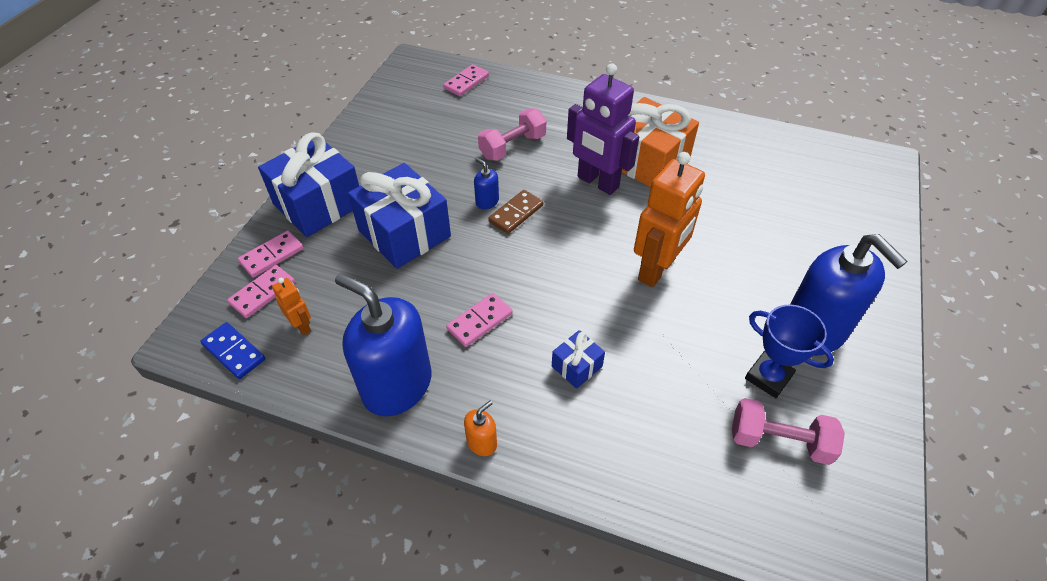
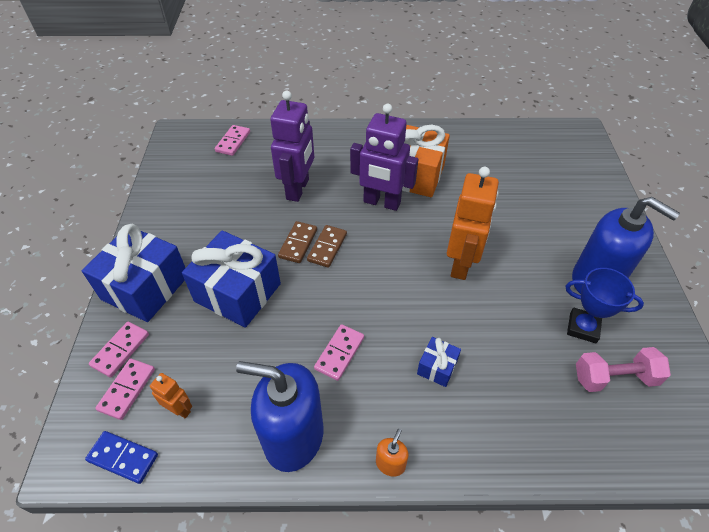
camera: 20 degrees left, 0 degrees up
blue soap dispenser [474,158,499,209] -> brown domino [278,221,317,263]
pink dumbbell [478,108,546,161] -> purple robot [270,90,314,202]

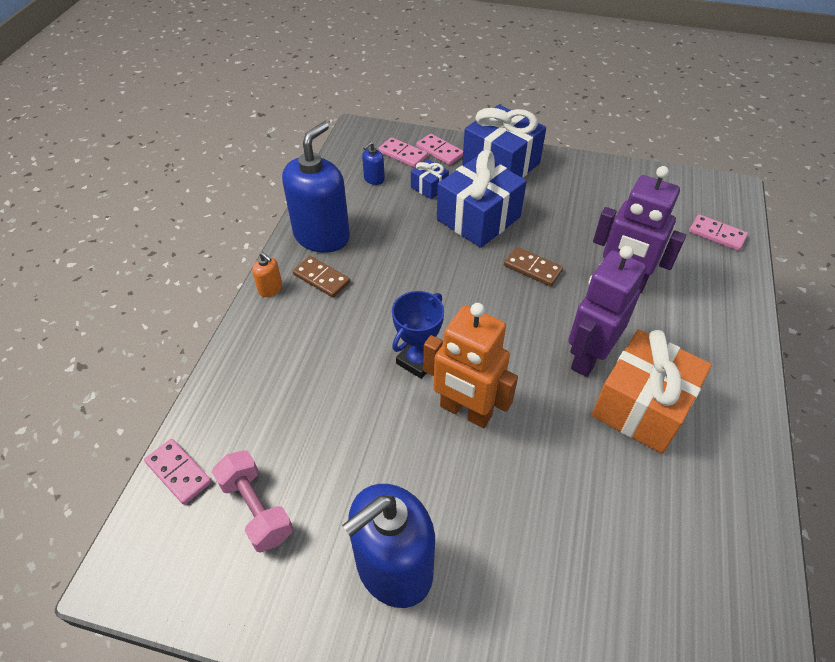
camera: 105 degrees right, 0 degrees up
blue domino [85,431,158,484] -> none
orange robot [150,373,192,418] -> blue soap dispenser [362,142,385,185]
brown domino [307,225,347,268] -> brown domino moved to [293,256,350,298]
pink domino [314,324,364,381] -> pink domino moved to [144,439,212,505]
blue gift [417,337,461,387] -> blue gift moved to [411,159,449,199]
blue trophy [566,268,644,343] -> blue trophy moved to [392,291,444,379]
pink dumbbell [576,347,671,392] -> pink dumbbell turned 45 degrees counterclockwise [212,450,293,553]

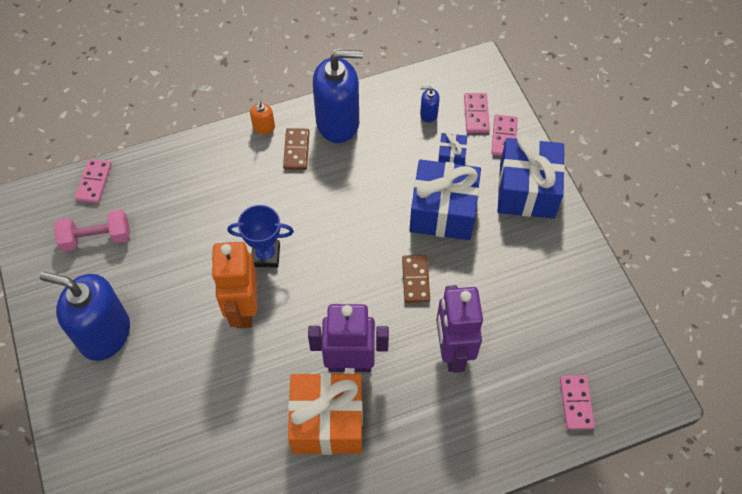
camera: 55 degrees right, 10 degrees up
pink dumbbell [212,450,293,553] -> pink dumbbell turned 60 degrees clockwise [54,210,130,252]

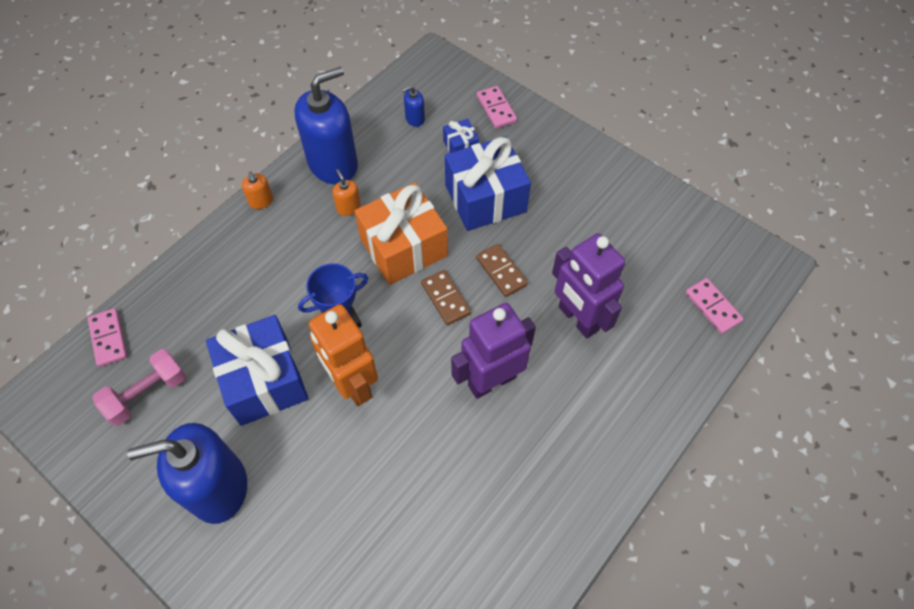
camera: 30 degrees left, 0 degrees up
brown domino [283,128,309,170] -> brown domino moved to [421,270,471,325]
orange gift [288,373,363,455] -> orange gift moved to [355,182,448,285]
pink domino [464,93,490,133] -> none
blue gift [498,135,565,219] -> blue gift moved to [206,315,308,426]
none -> orange soap dispenser [333,169,361,216]

